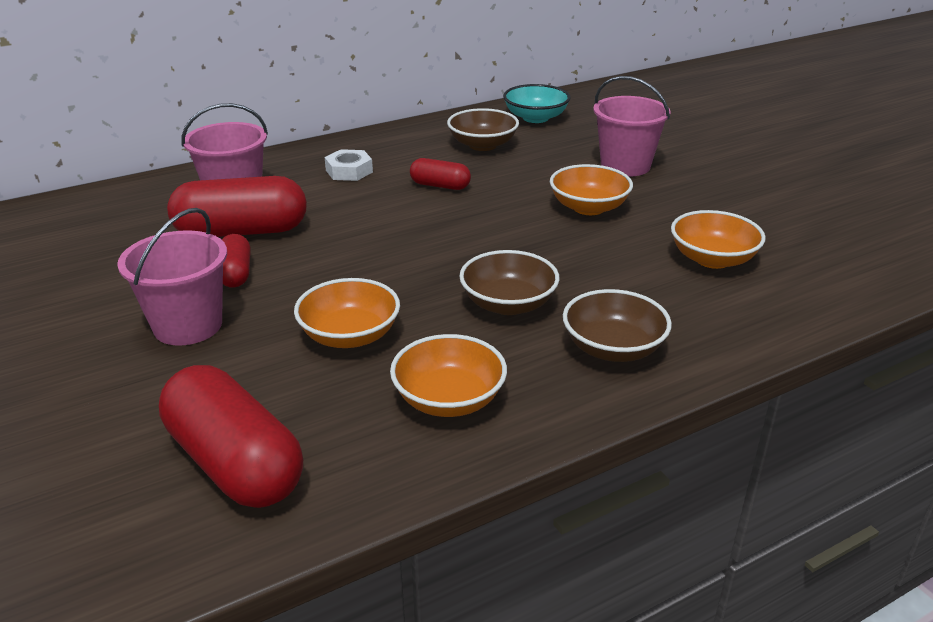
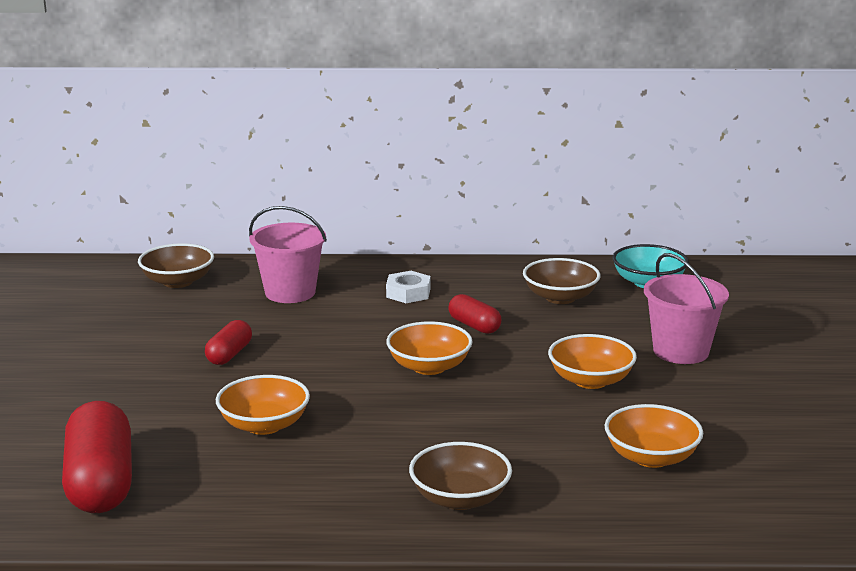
camera: 30 degrees right, 10 degrees down
pink bucket [117,208,227,345] -> none
red capsule [167,176,307,237] -> none
orange bowl [390,334,507,417] -> orange bowl moved to [386,321,473,375]
brown bowl [459,250,559,315] -> brown bowl moved to [138,243,214,288]

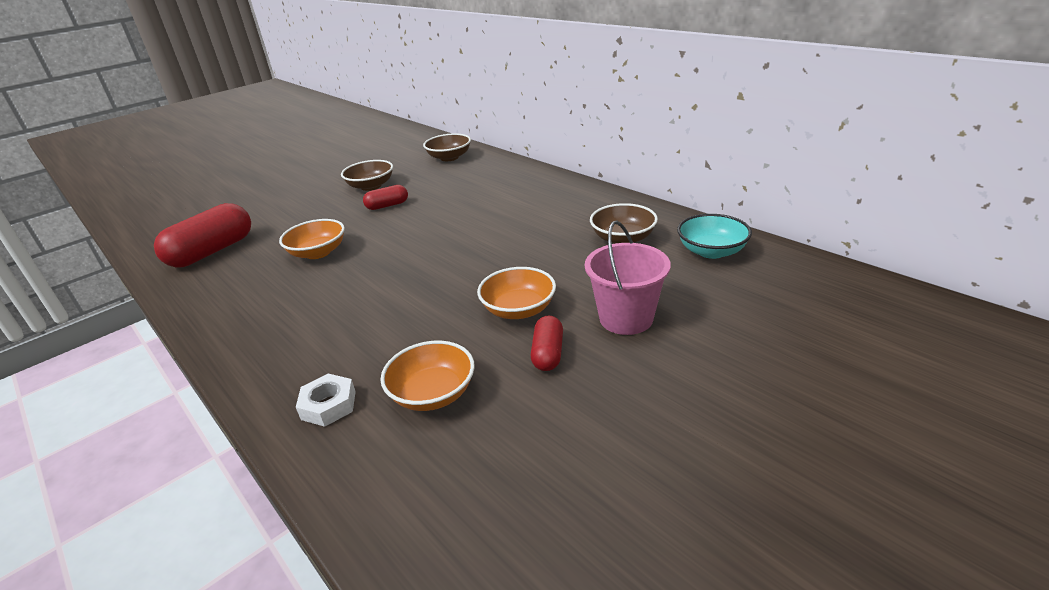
camera: 50 degrees right, 10 degrees up
pink bucket [249,206,327,303] -> none
white nut [386,271,430,303] -> white nut moved to [296,374,356,427]
orange bowl [386,321,473,375] -> none
brown bowl [409,442,512,510] -> brown bowl moved to [341,160,393,191]
red capsule [448,294,501,334] -> red capsule moved to [531,315,563,371]

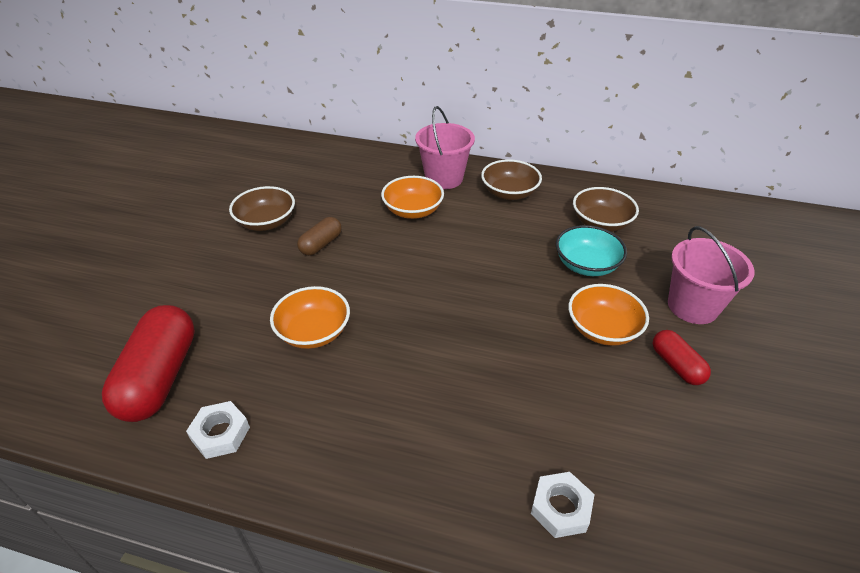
camera: 35 degrees left, 10 degrees up
red capsule [363,185,408,210] -> brown capsule [297,217,342,256]
orange bowl [380,341,475,411] -> orange bowl moved to [381,176,444,219]
brown bowl [423,133,471,161] -> brown bowl moved to [481,159,542,200]
turquoise bowl [677,214,752,259] -> turquoise bowl moved to [556,225,627,276]
none -> white nut [186,401,250,459]
none -> pink bucket [415,106,475,189]

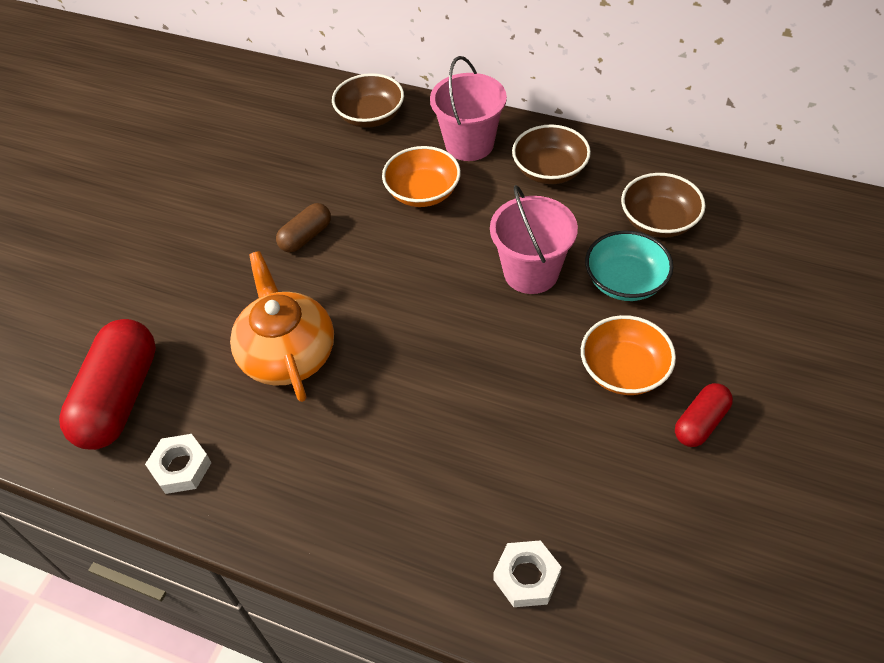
camera: 10 degrees right, 10 degrees up
brown bowl [229,186,295,231] -> brown bowl moved to [332,73,404,128]
orange bowl [270,286,350,349] -> orange teapot [230,251,334,402]
red capsule [653,330,711,385] -> red capsule turned 60 degrees clockwise [675,383,733,447]
pink bucket [668,226,755,324] -> pink bucket moved to [490,185,578,294]

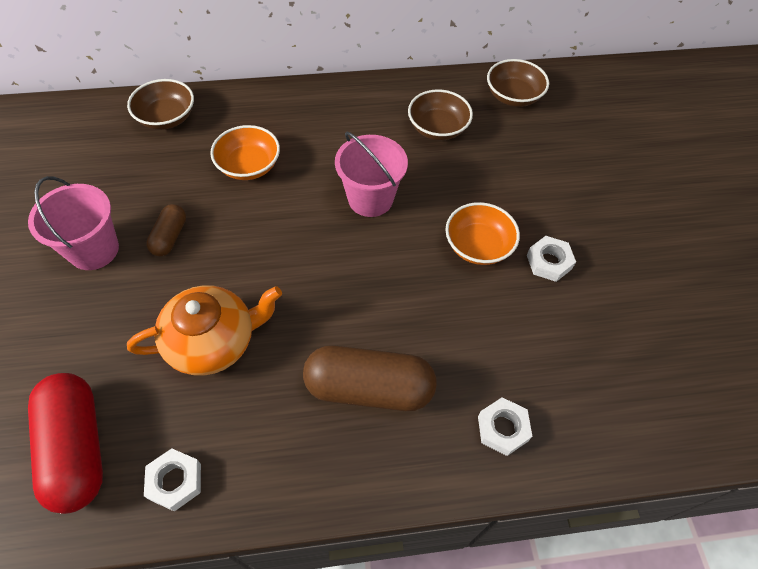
camera: 35 degrees left, 5 degrees up
orange teapot [230,251,334,402] -> orange teapot turned 120 degrees clockwise [127,285,282,376]
pink bucket [430,56,507,161] -> pink bucket moved to [28,176,119,270]
brown bowl [512,125,591,184] -> brown bowl moved to [487,59,549,107]
turquoise bowl [585,231,673,301] -> none
red capsule [675,383,733,447] -> white nut [527,236,576,282]
none -> brown capsule [303,346,437,411]

